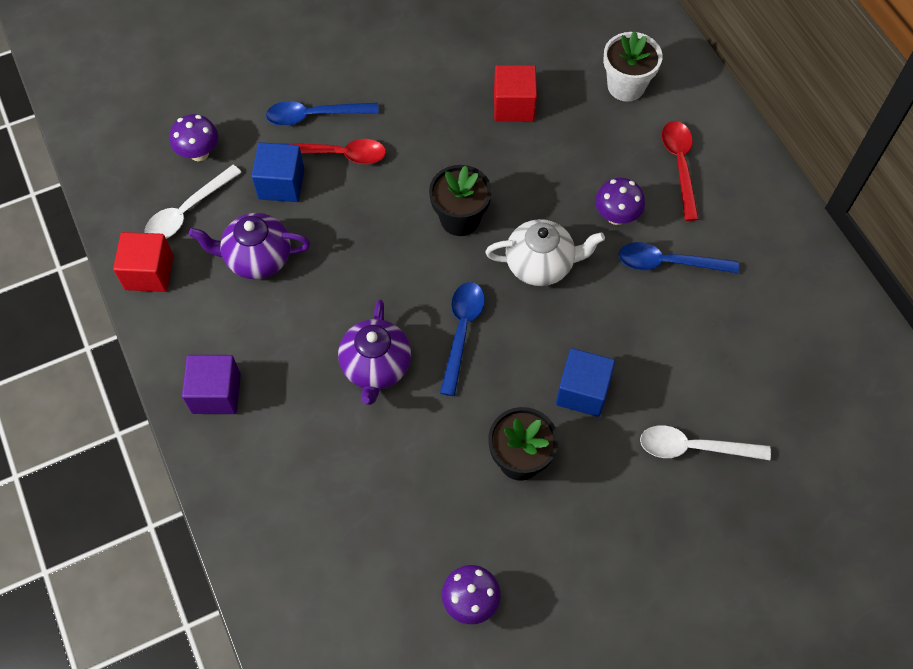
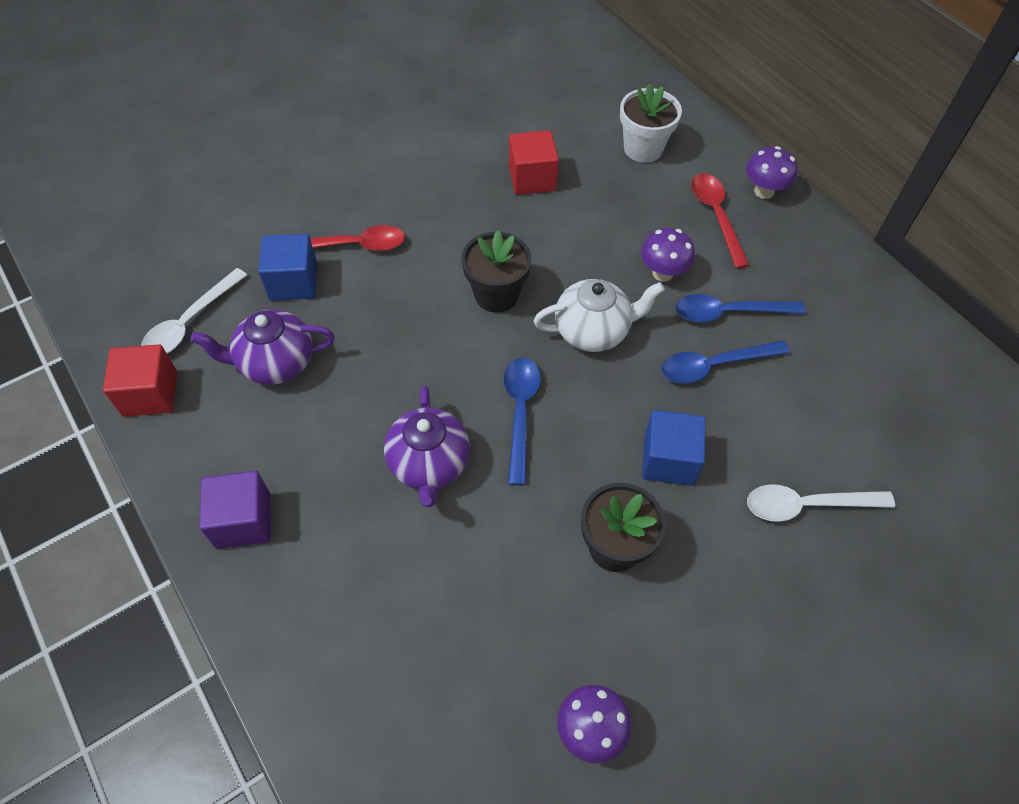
camera: 10 degrees left, 5 degrees down
purple mushroom [170,114,218,161] -> purple mushroom moved to [746,146,798,199]
blue spoon [266,101,379,126] -> blue spoon moved to [661,340,790,384]

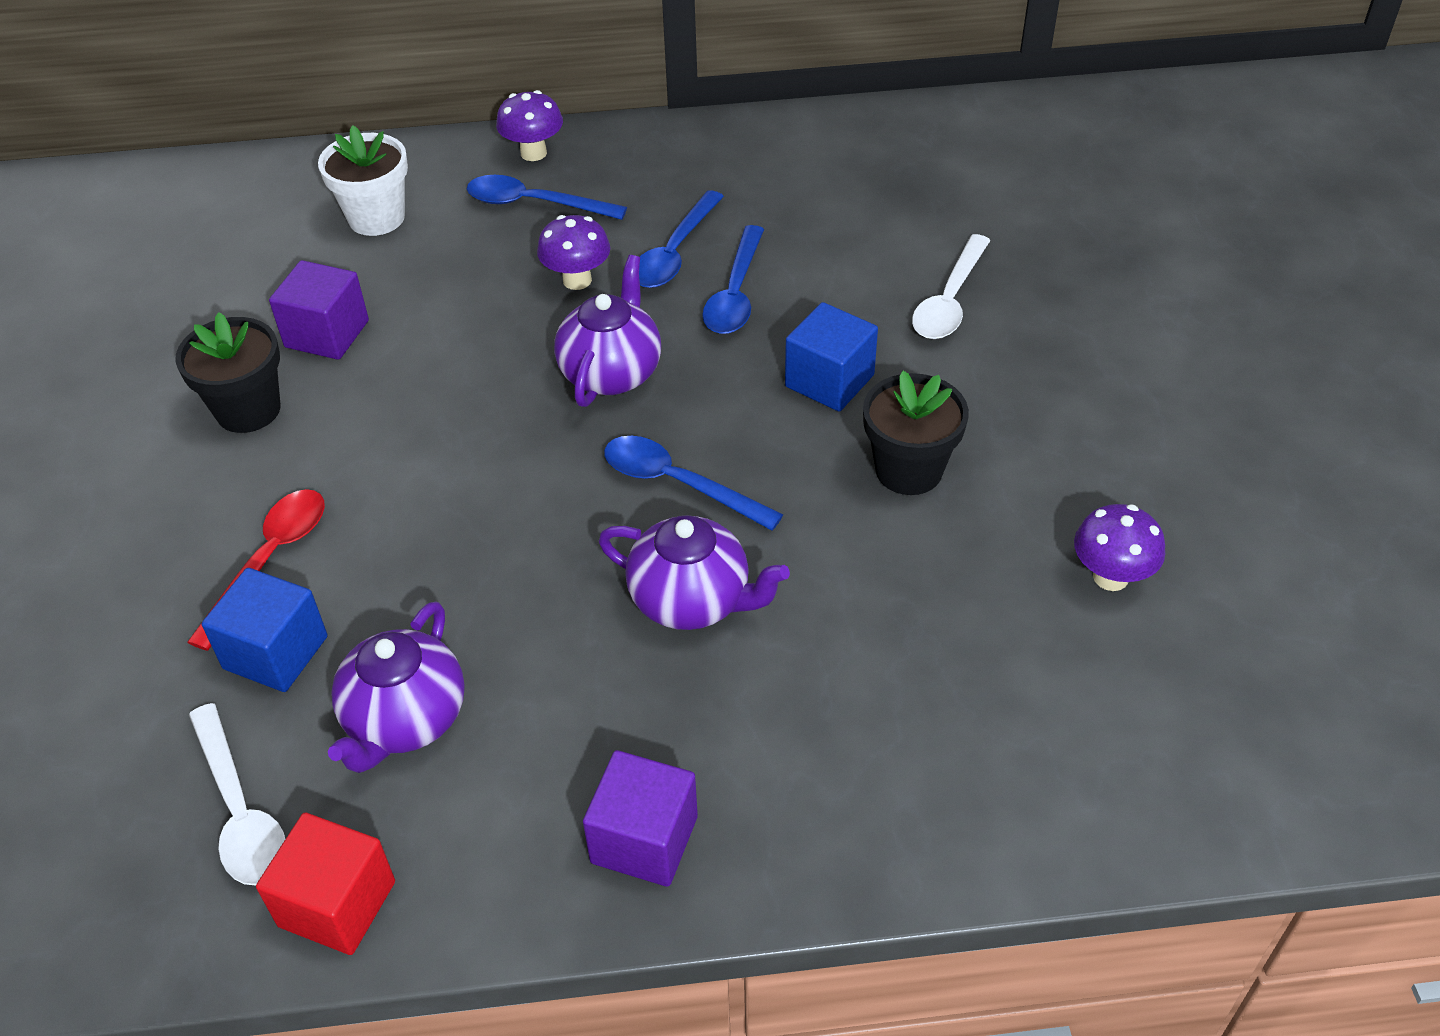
camera: 60 degrees left, 10 degrees down
black flower pot [462,230,531,313] -> black flower pot moved to [175,312,281,433]
red cube [509,130,559,195] -> purple cube [269,260,369,360]
white teapot [534,279,665,352] -> purple teapot [554,255,661,407]
red spoon [691,174,750,269] -> blue spoon [467,175,627,220]

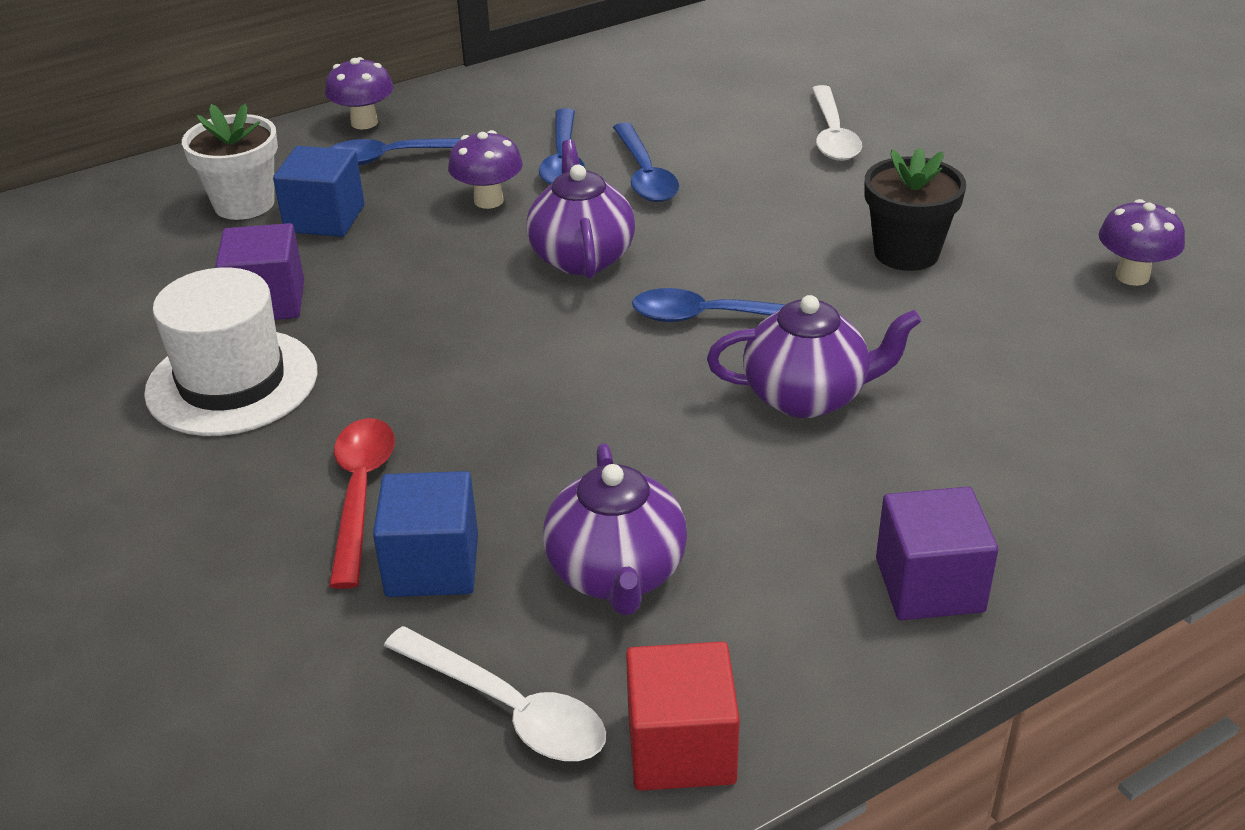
camera: 25 degrees left, 10 degrees down
black flower pot [175,312,281,433] -> white hat [144,267,317,436]
blue cube [785,302,878,411] -> blue cube moved to [273,146,364,237]

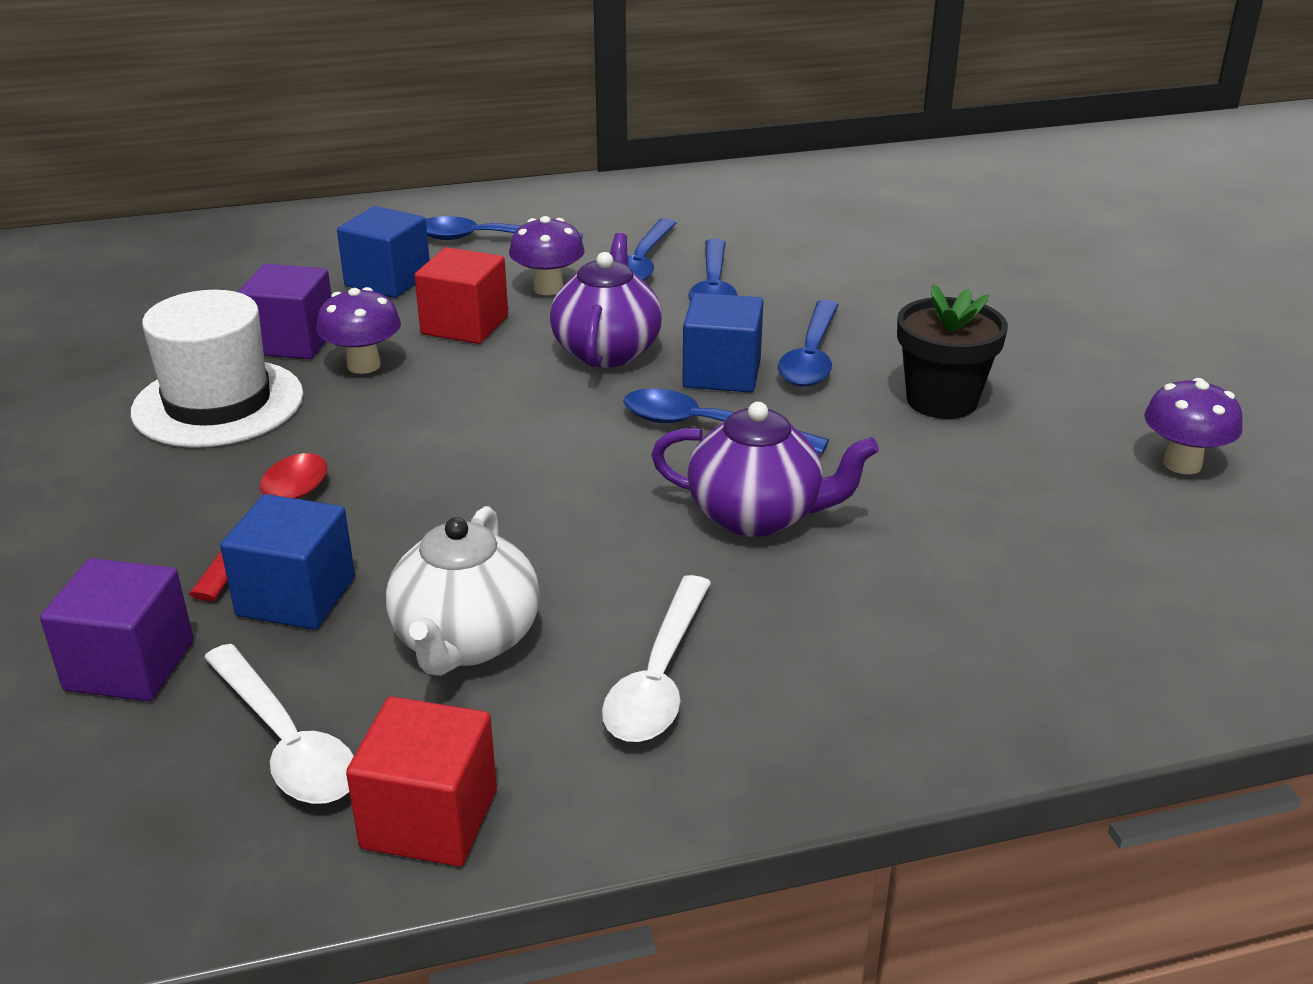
camera: 15 degrees right, 5 degrees down
white flower pot [182,104,278,220] -> none
purple mushroom [325,57,393,129] -> purple mushroom moved to [316,287,401,374]
purple teapot [543,443,687,615] -> white teapot [386,506,540,676]
white spoon [812,85,862,161] -> white spoon moved to [602,575,711,742]
purple cube [876,487,998,620] -> purple cube moved to [40,558,194,701]
none -> red cube [414,247,508,344]
none -> blue cube [682,293,763,393]
none -> blue spoon [778,300,839,387]

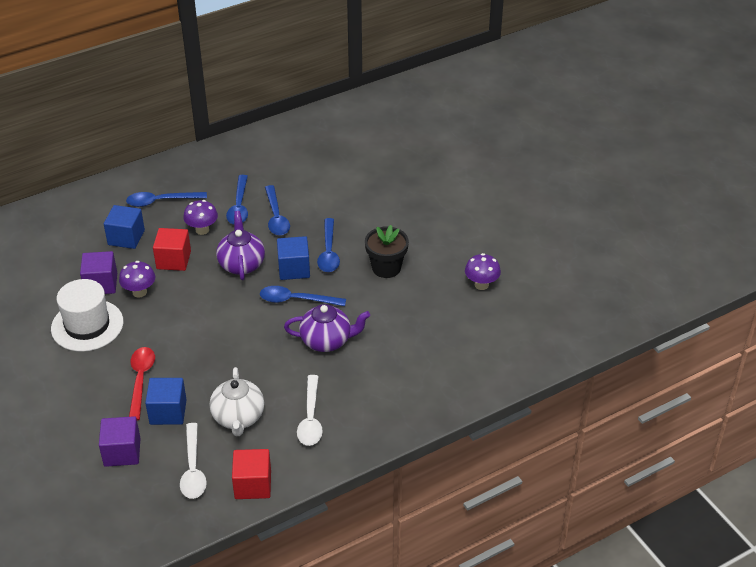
camera: 15 degrees left, 10 degrees up
white spoon [204,644,354,804] -> white spoon turned 45 degrees clockwise [180,423,207,499]

